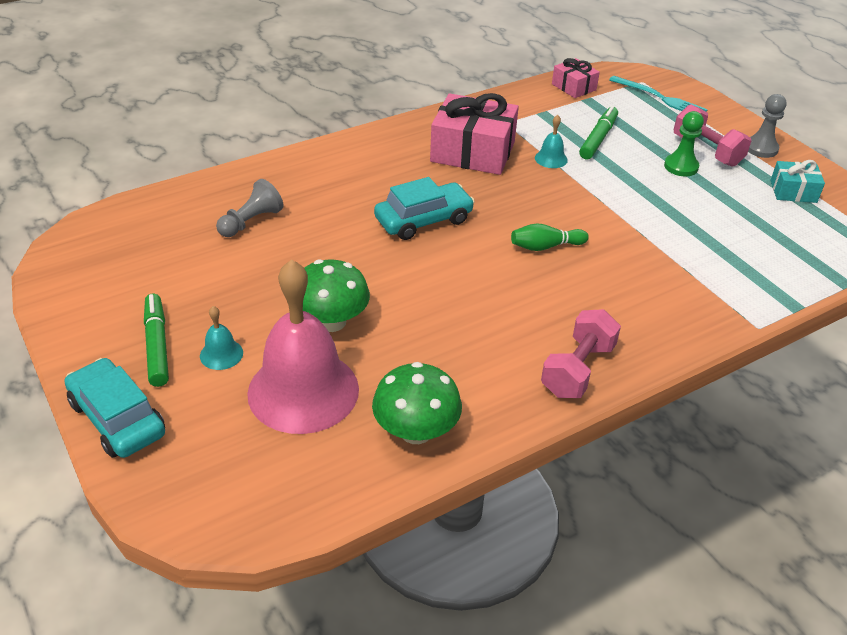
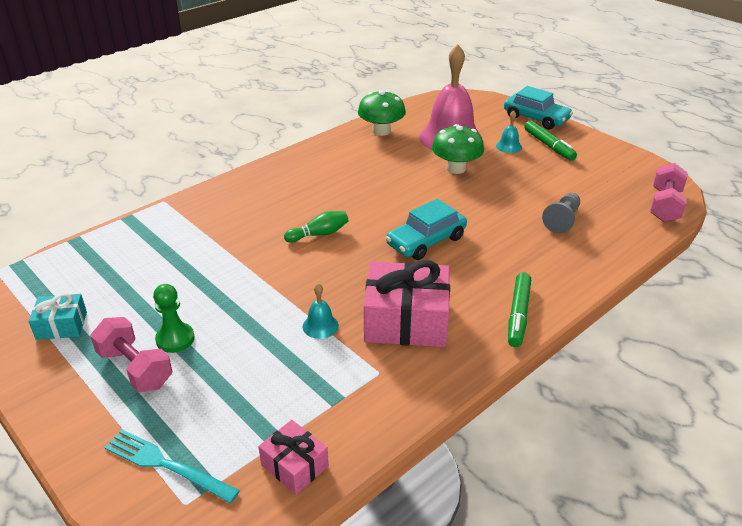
camera: 170 degrees right, 5 degrees down
pink dumbbell [541,309,621,398] -> pink dumbbell moved to [650,163,688,222]
green marker [579,106,618,160] -> green marker moved to [508,273,531,347]
grey pawn [748,94,787,158] -> none

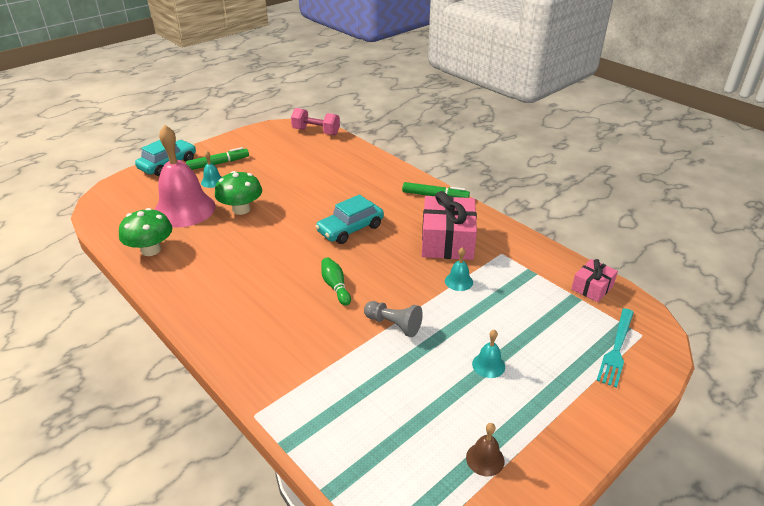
camera: 90 degrees left, 0 degrees up
turquoise gift [28,293,87,340] -> brown bell [466,423,504,476]
pink dumbbell [90,317,172,393] -> none
green pawn [153,284,195,353] -> turquoise bell [472,329,505,378]
turquoise car [386,199,467,260] -> turquoise car turned 90 degrees clockwise [315,194,384,244]
grey pawn [542,193,580,233] -> grey pawn moved to [364,301,423,337]

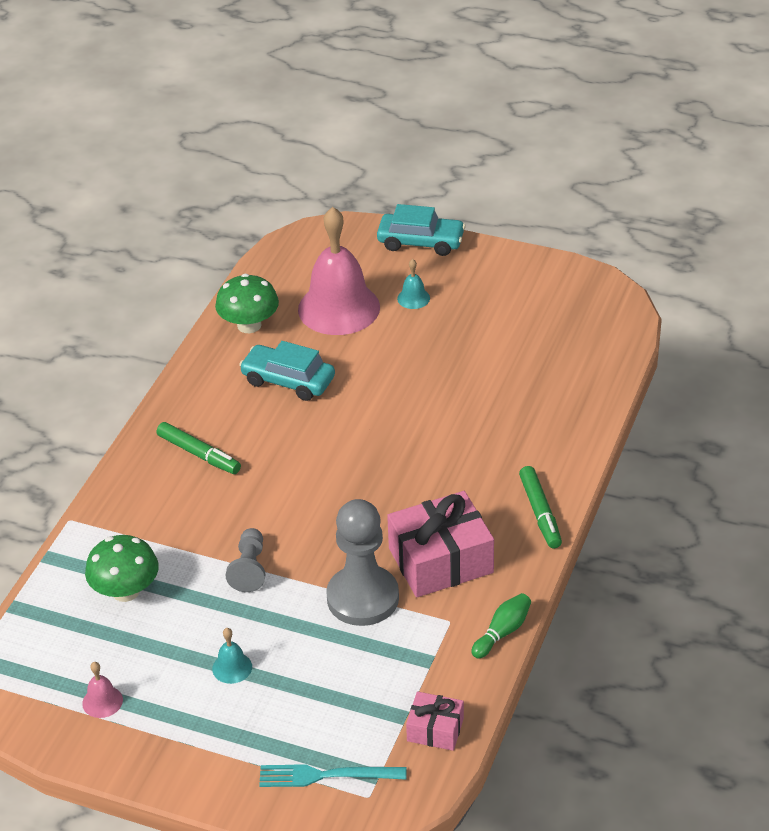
camera: 65 degrees right, 5 degrees up
green marker [186,147,249,170] -> green marker moved to [157,422,241,474]
green mushroom [215,171,262,215] -> green mushroom moved to [85,535,159,602]
pink dumbbell [291,108,340,135] -> none
turquoise car [315,194,384,244] -> turquoise car moved to [239,341,335,401]
green bowling pin [321,257,351,306] -> green bowling pin moved to [471,593,531,659]
turquoise bell [445,247,473,291] -> grey pawn [326,499,399,626]
brown bell [466,423,504,476] -> pink bell [82,662,123,718]

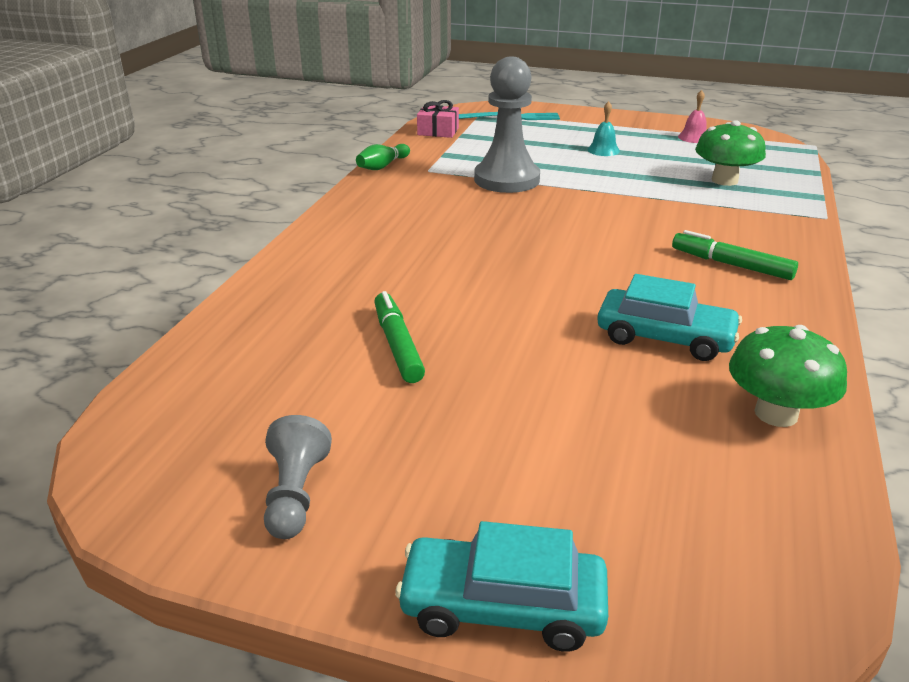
camera: 175 degrees right, 10 degrees down
grey pawn [226,528,265,592] -> grey pawn moved to [264,415,332,539]
pink bell [298,207,380,335] -> none
pink gift [387,491,494,597] -> none
turquoise bell [397,259,430,309] -> none
green marker [519,466,562,548] -> green marker moved to [374,291,425,383]

